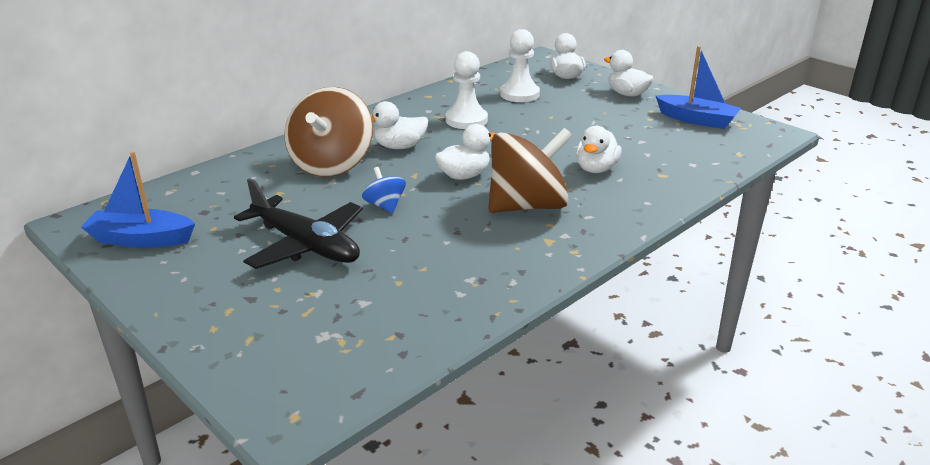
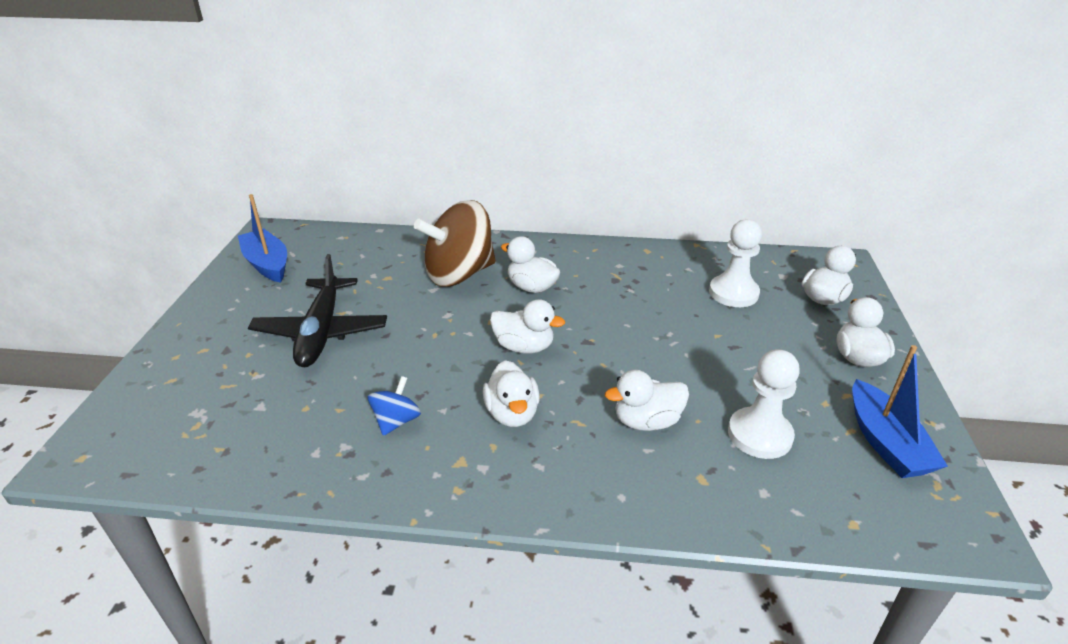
camera: 50 degrees right, 5 degrees up
blue spinning top [362,167,406,213] -> blue spinning top moved to [368,376,421,436]
white pawn [446,51,488,129] -> white pawn moved to [728,349,800,459]
brown spinning top [488,128,572,213] -> white duck [483,360,540,427]

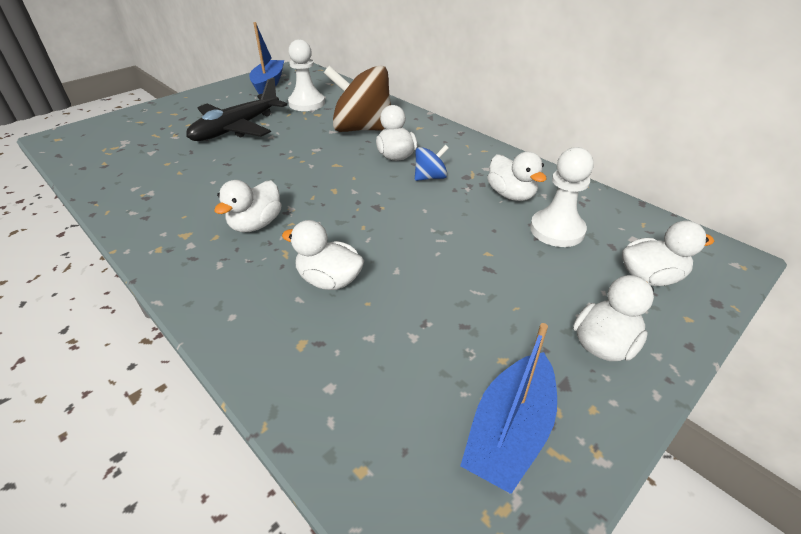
camera: 40 degrees right, 5 degrees up
blue spinning top [368,376,421,436] -> blue spinning top moved to [415,145,449,181]
white duck [490,299,565,354] -> white duck moved to [487,152,547,201]
white pawn [728,349,800,459] -> white pawn moved to [288,39,325,111]

